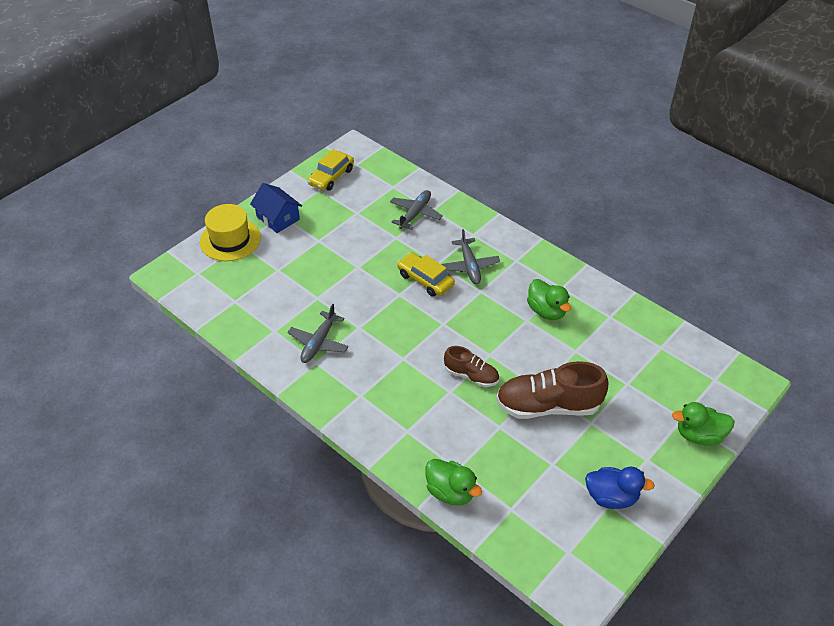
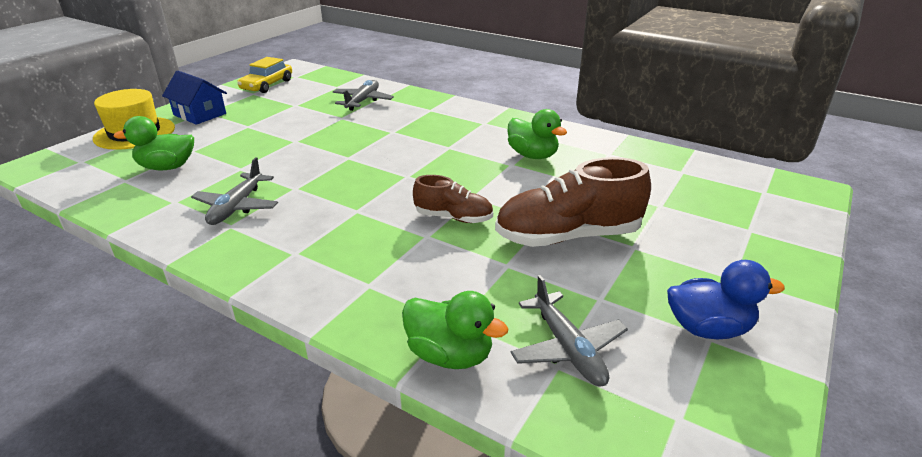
camera: 10 degrees left, 15 degrees down
yellow car [397,252,455,297] -> none
grey plane [441,229,500,284] -> grey plane moved to [510,275,628,386]
green duck [672,402,735,446] -> green duck moved to [114,116,194,170]

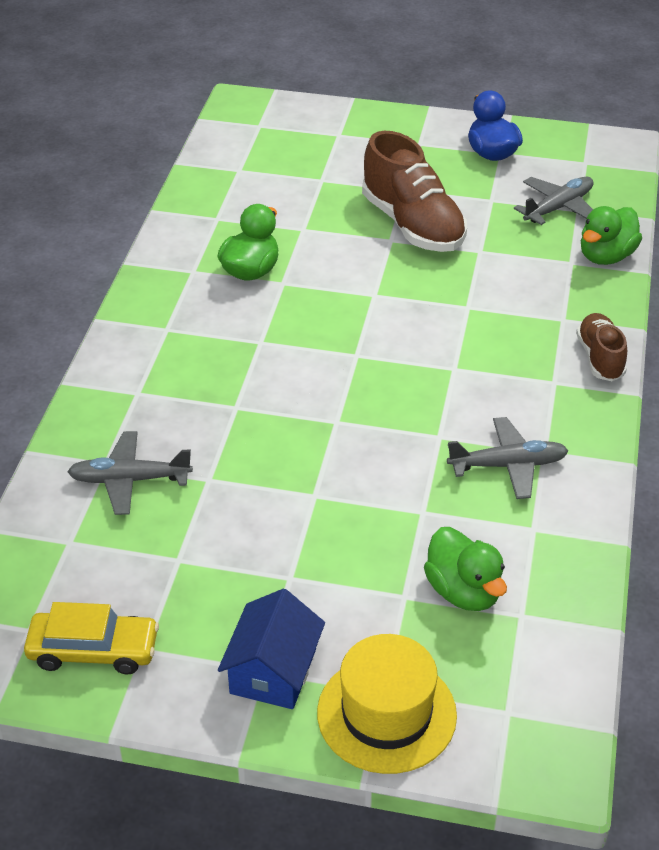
camera: 110 degrees left, 10 degrees up
green duck [402,291,508,369] -> green duck turned 150 degrees counterclockwise [581,206,642,265]
brown shoe [413,175,493,223] -> brown shoe moved to [576,313,627,381]

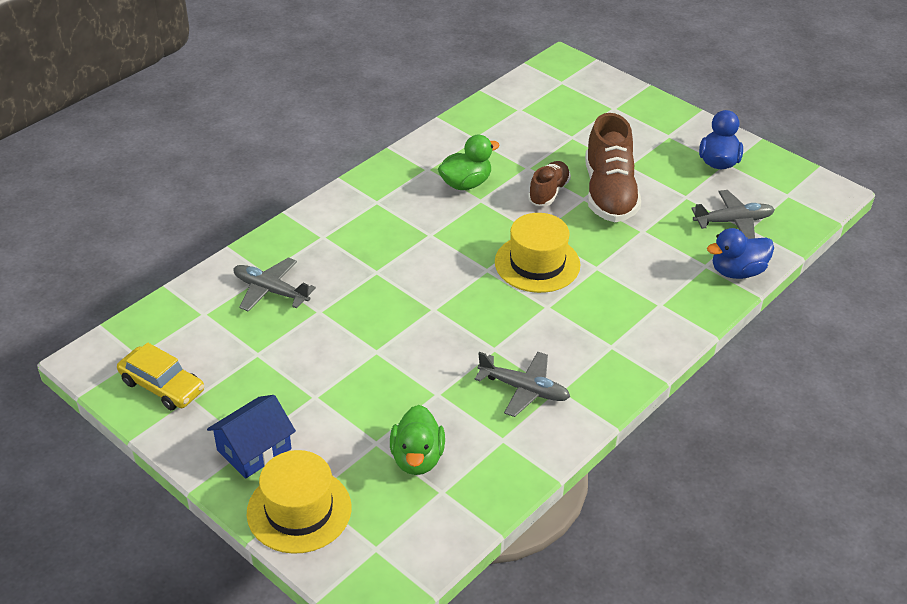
camera: 30 degrees right, 0 degrees up
brown shoe [576,313,627,381] -> brown shoe moved to [528,161,571,206]
green duck [581,206,642,265] -> blue duck [707,228,774,279]
none -> yellow hat [495,213,580,293]

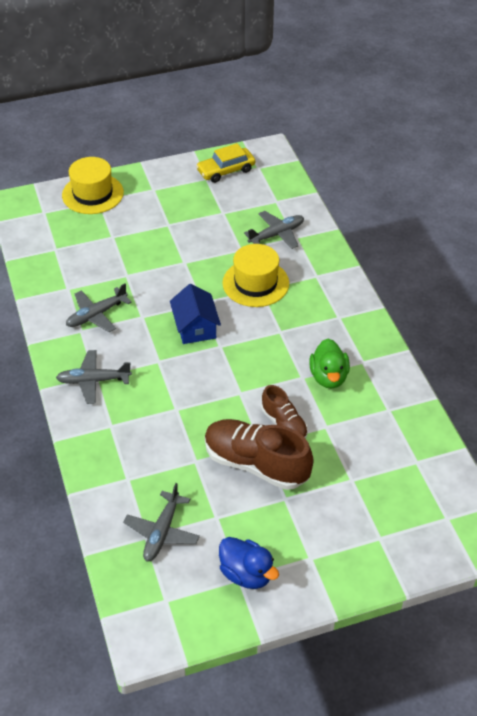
camera: 120 degrees right, 5 degrees up
blue house [207,395,296,479] -> blue house moved to [170,284,221,344]
green duck [390,405,445,475] -> none
yellow hat [495,213,580,293] -> yellow hat moved to [223,244,289,307]
blue duck [707,228,774,279] -> none
none -> grey plane [56,350,132,404]

